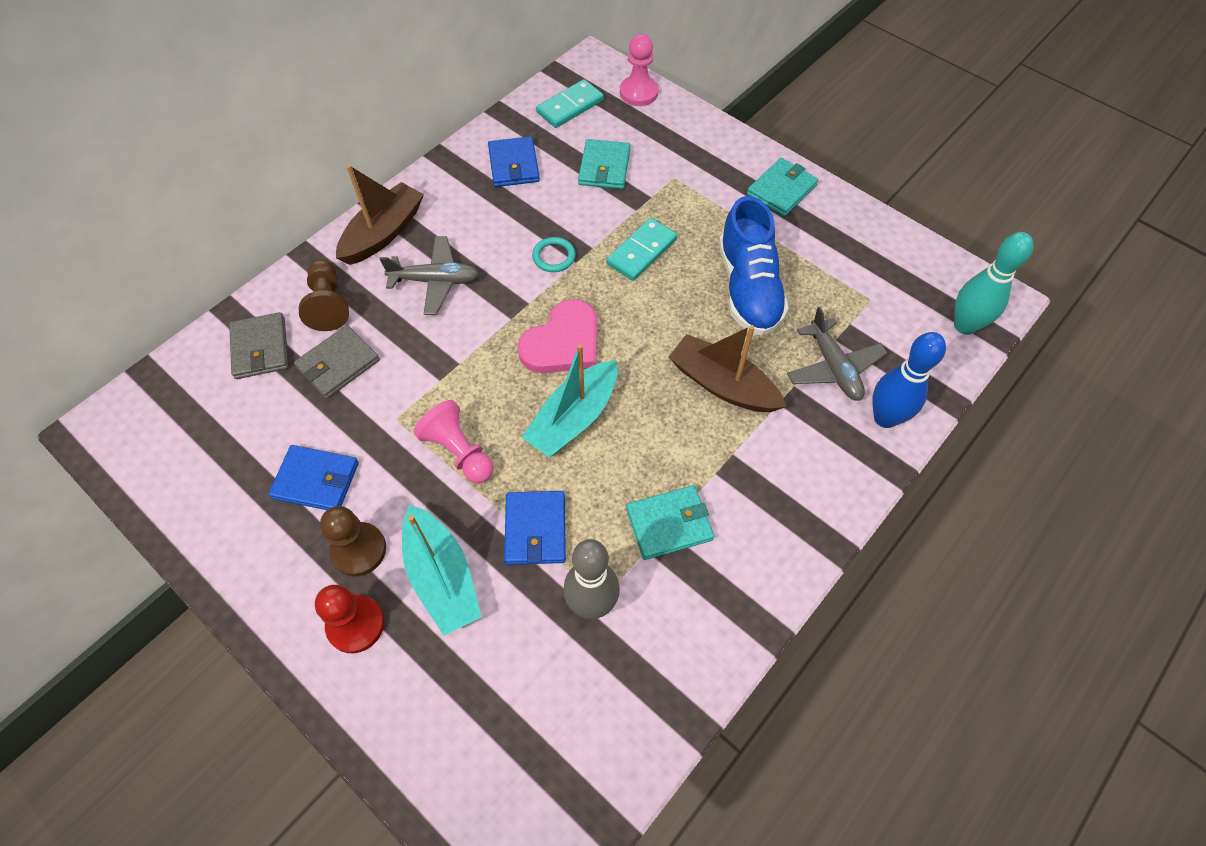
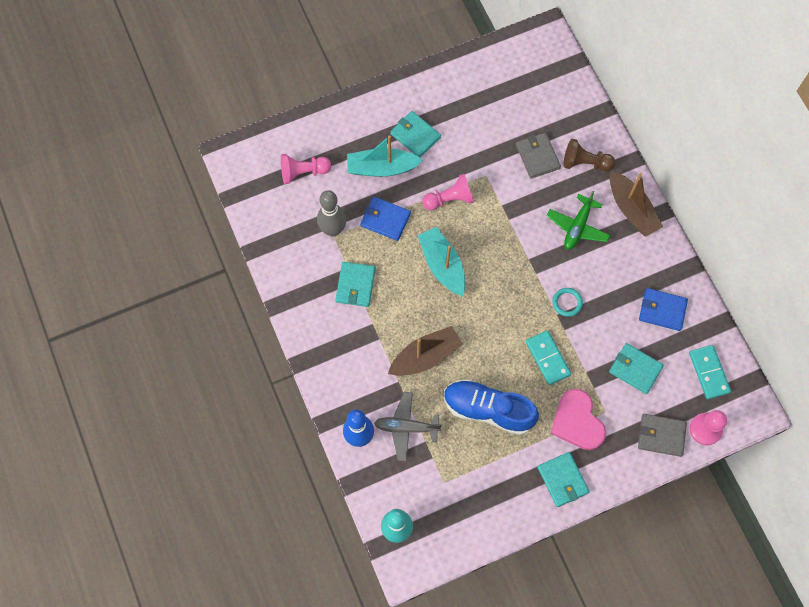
camera: 115 degrees right, 10 degrees up
grey wallet [229,312,289,379] -> grey wallet moved to [638,414,687,457]
blue wallet [269,445,359,510] -> none
red pawn [315,585,385,653] -> none
brown pawn [320,506,386,576] -> turquoise wallet [390,111,441,158]
grey plane [380,236,479,315] -> green plane [546,191,610,250]
pink heart [517,299,597,373] -> pink heart moved to [550,389,606,450]
none -> pink pawn [281,154,331,184]

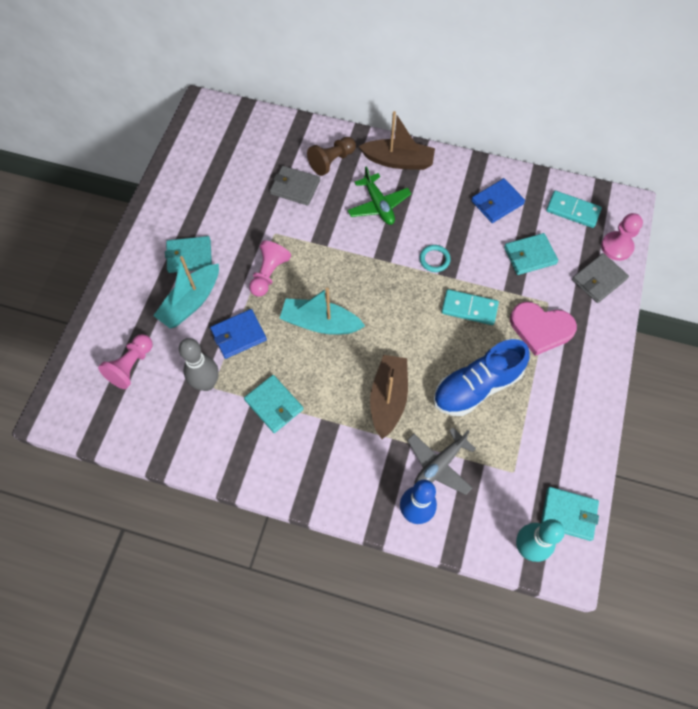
camera: 50 degrees left, 5 degrees down
turquoise wallet [537,452,589,507] -> turquoise wallet moved to [541,487,599,541]

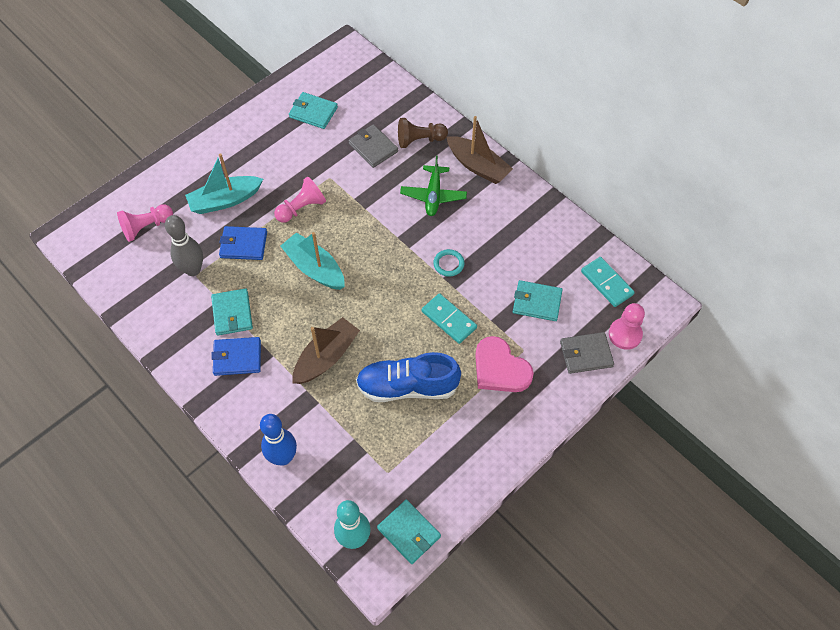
camera: 30 degrees right, 5 degrees down
turquoise wallet [165,236,212,273] -> turquoise wallet moved to [289,92,338,129]
grey plane [407,427,476,495] -> none
blue wallet [471,178,525,223] -> blue wallet moved to [211,337,261,376]

